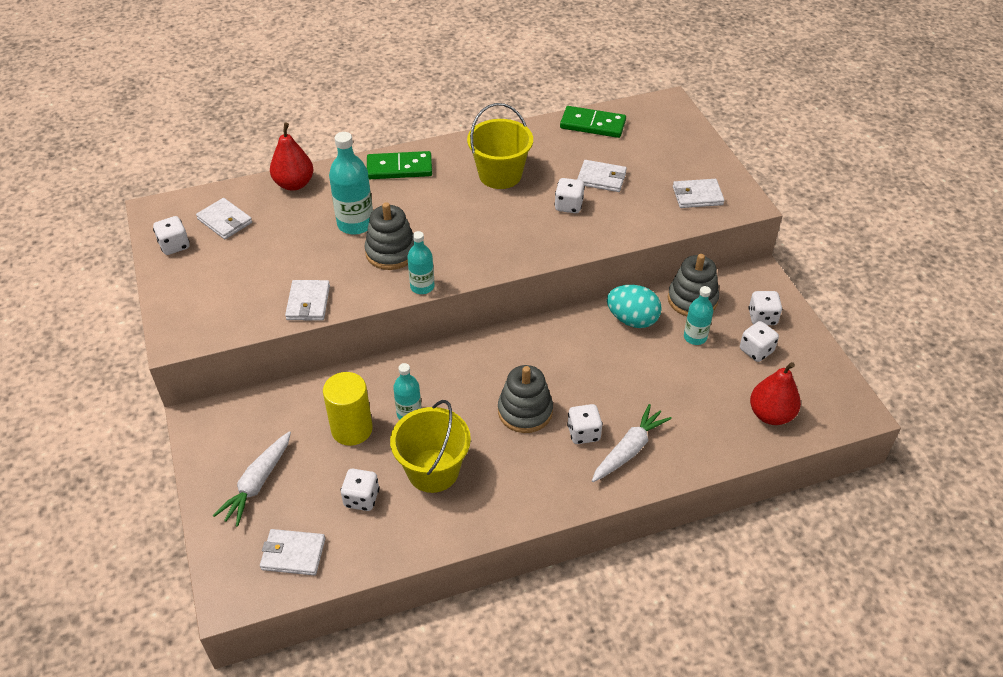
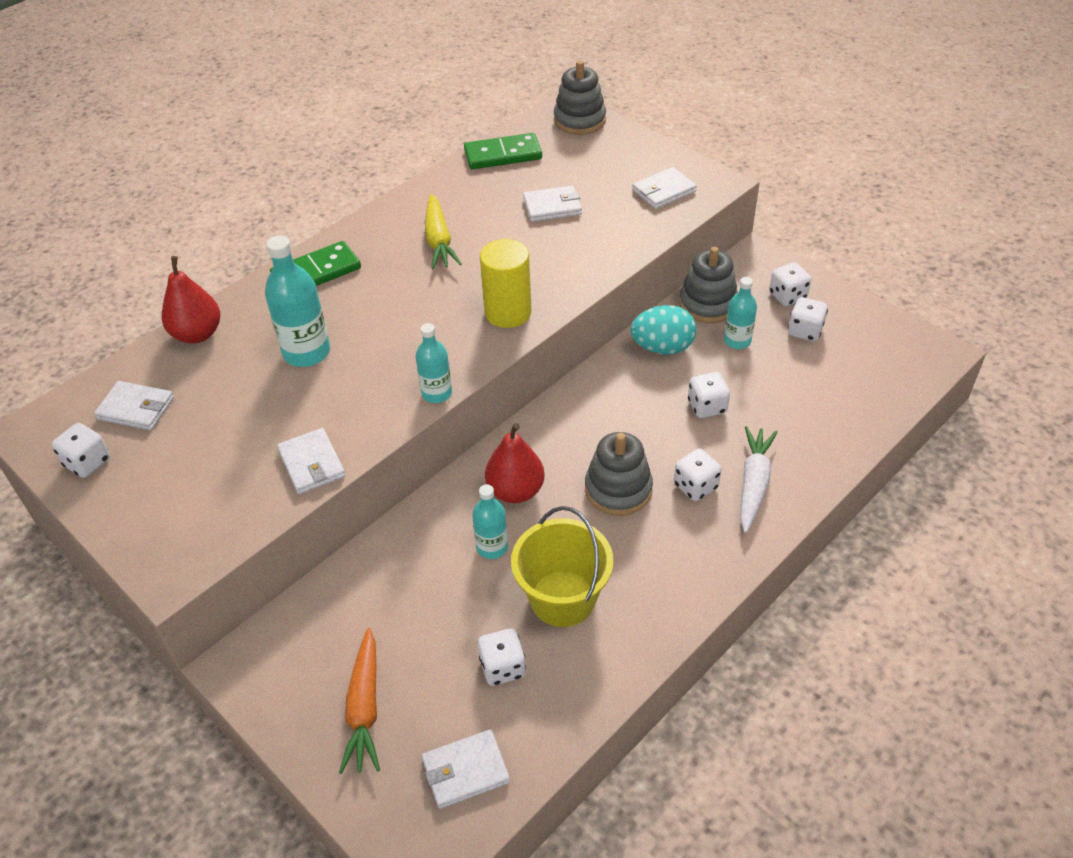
camera: 25 degrees left, 0 degrees up
white carrot [213,431,291,527] -> orange carrot [339,628,380,774]
yellow cylinder [323,372,373,446] -> yellow cylinder moved to [480,239,532,328]
grey stacking toy [364,202,414,270] -> grey stacking toy moved to [554,60,606,135]
yellow bucket [467,103,533,189] -> yellow carrot [425,194,462,269]
white dice [554,178,585,213] -> white dice moved to [688,372,730,418]
red pear [750,362,801,425] -> red pear moved to [485,423,545,503]

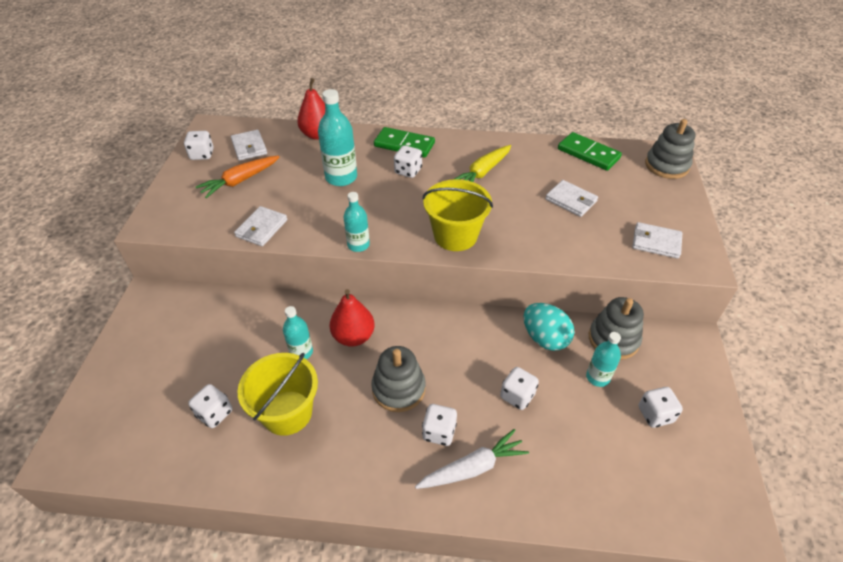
camera: 50 degrees right, 0 degrees up
orange carrot [339,628,380,774] -> orange carrot moved to [195,156,279,198]
white wallet [422,729,510,809] -> none
yellow cylinder [480,239,532,328] -> yellow bucket [423,179,493,251]
white dice [769,262,811,306] -> white dice moved to [394,145,422,178]

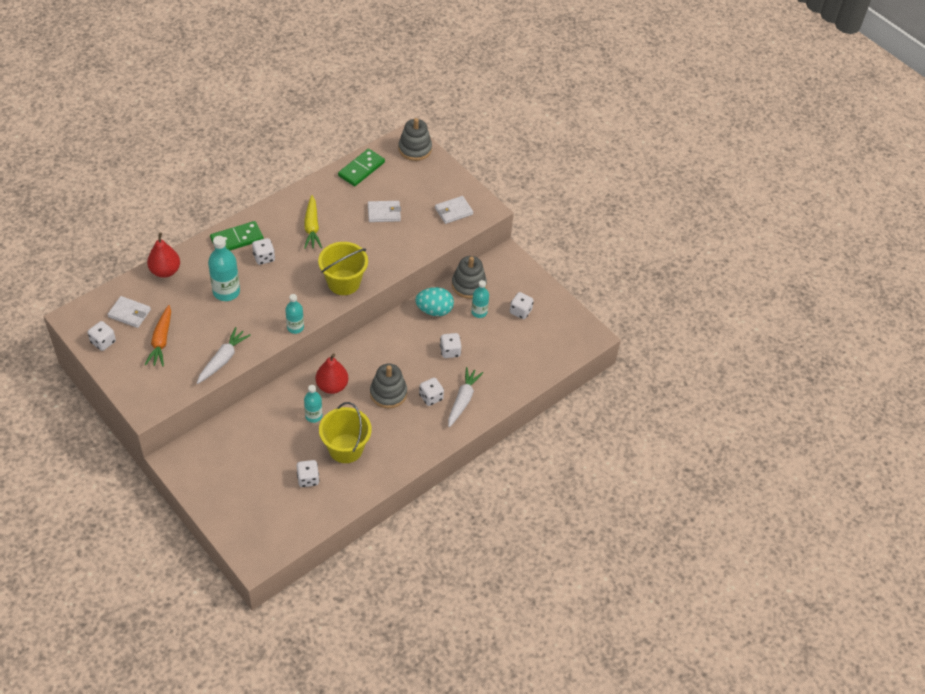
camera: 50 degrees left, 5 degrees up
white wallet [234,206,287,246] -> white carrot [197,327,251,384]
green domino [558,132,622,171] -> green domino turned 45 degrees counterclockwise [338,149,385,186]

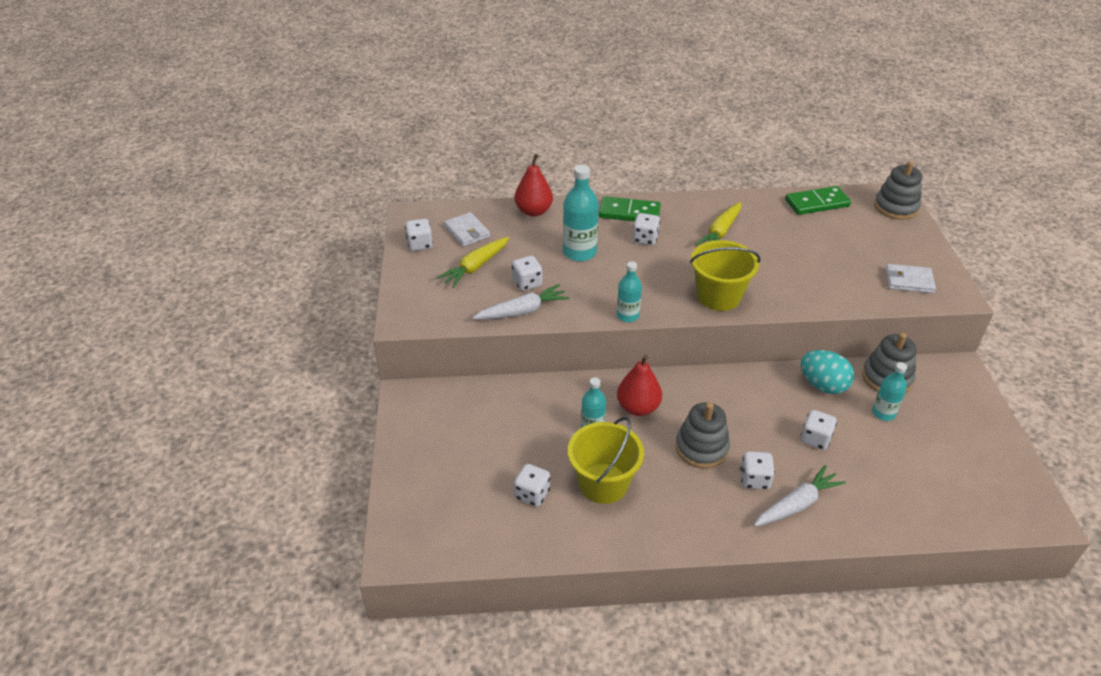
camera: 40 degrees right, 10 degrees down
orange carrot [145,305,171,367] -> yellow carrot [437,237,509,288]
white wallet [368,201,401,222] -> none
white dice [510,292,534,319] -> white dice moved to [512,256,543,291]

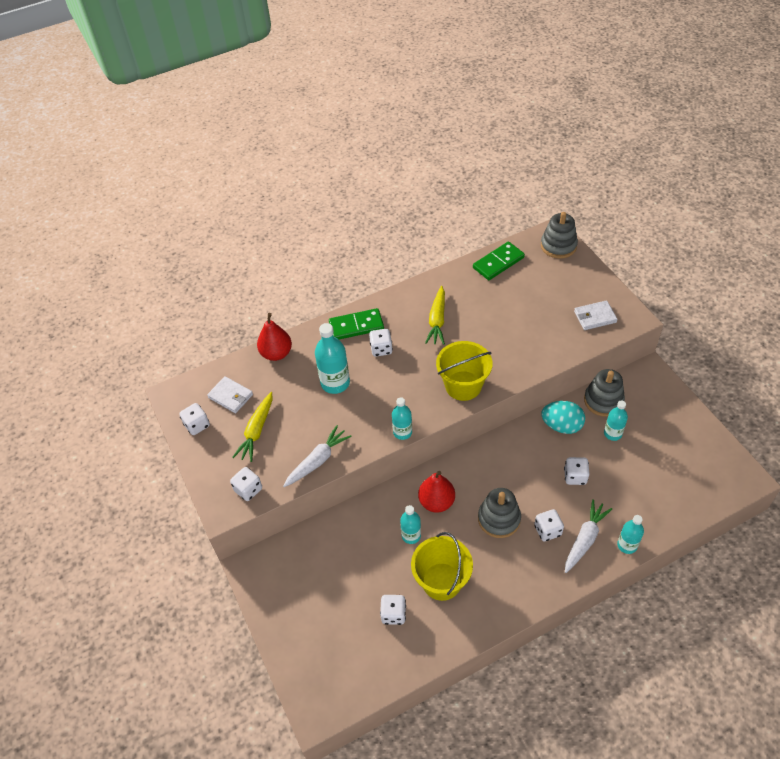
camera: 20 degrees left, 10 degrees up
white dice [512,256,543,291] -> white dice moved to [230,467,262,501]
none -> turquoise bottle [617,515,644,554]

